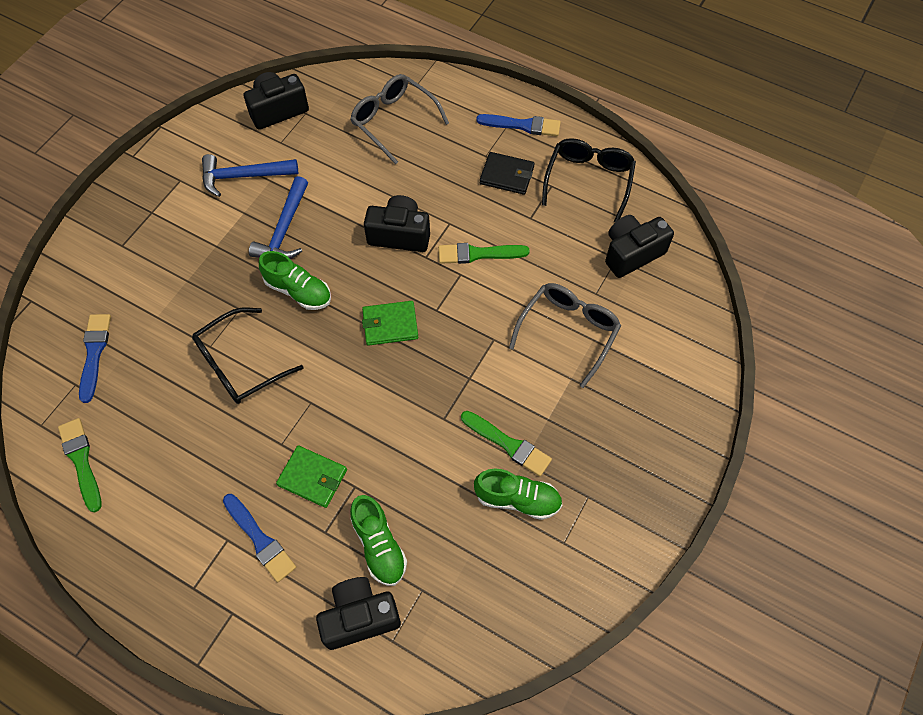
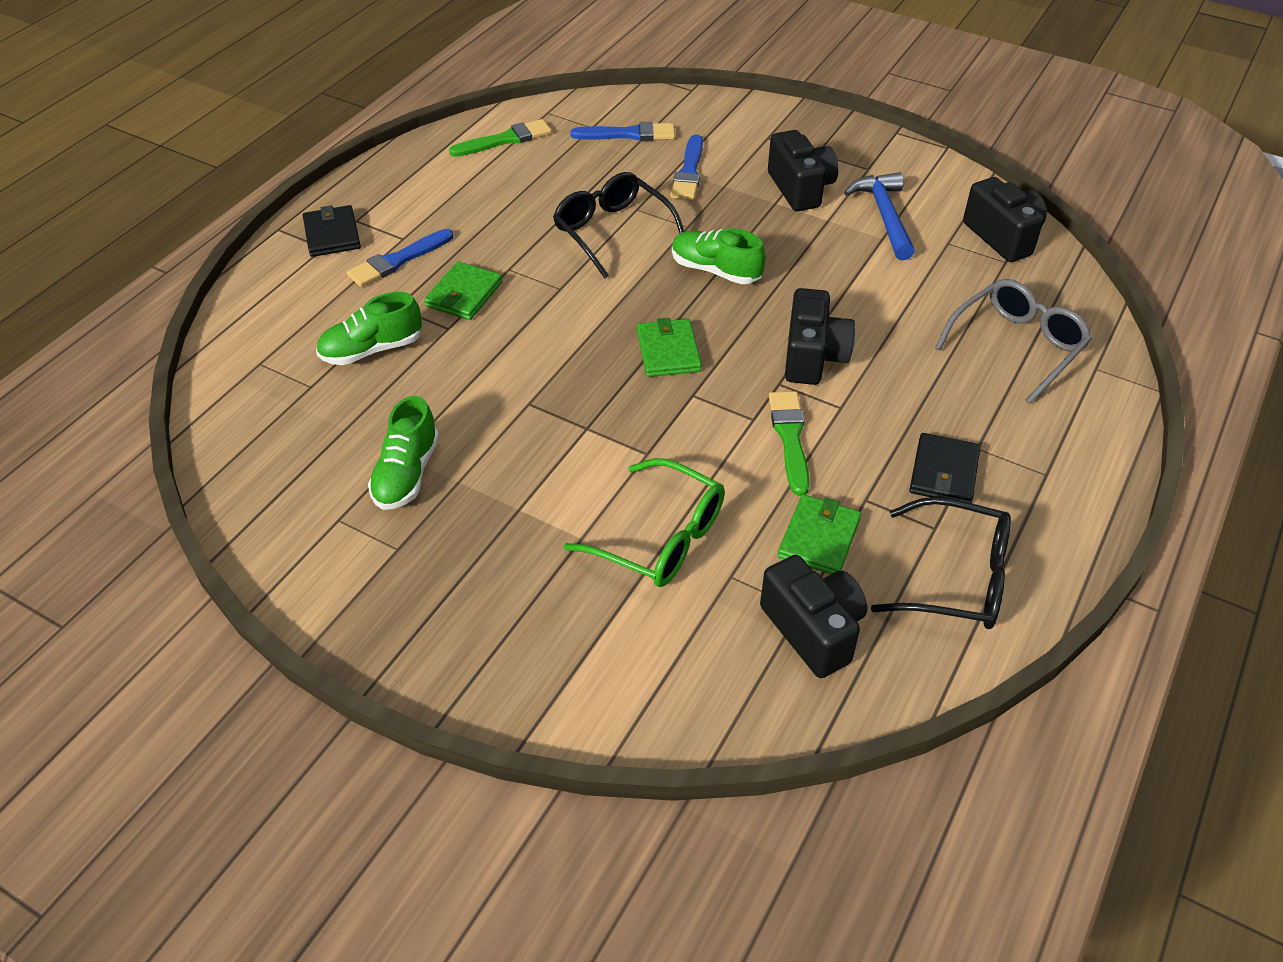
camera: 90 degrees right, 15 degrees down
blue hammer [249,176,308,259] -> none
green shoe [259,251,331,310] -> green shoe turned 90 degrees clockwise [672,228,766,284]
black camera [316,577,401,650] -> black camera moved to [768,130,838,211]
green brush [461,411,552,476] -> none
blue brush [476,114,561,136] -> blue brush moved to [671,134,703,200]
grey glasses [509,283,621,388] -> green glasses [564,458,725,587]
none -> black wallet [303,205,361,257]
none -> green wallet [778,494,861,574]

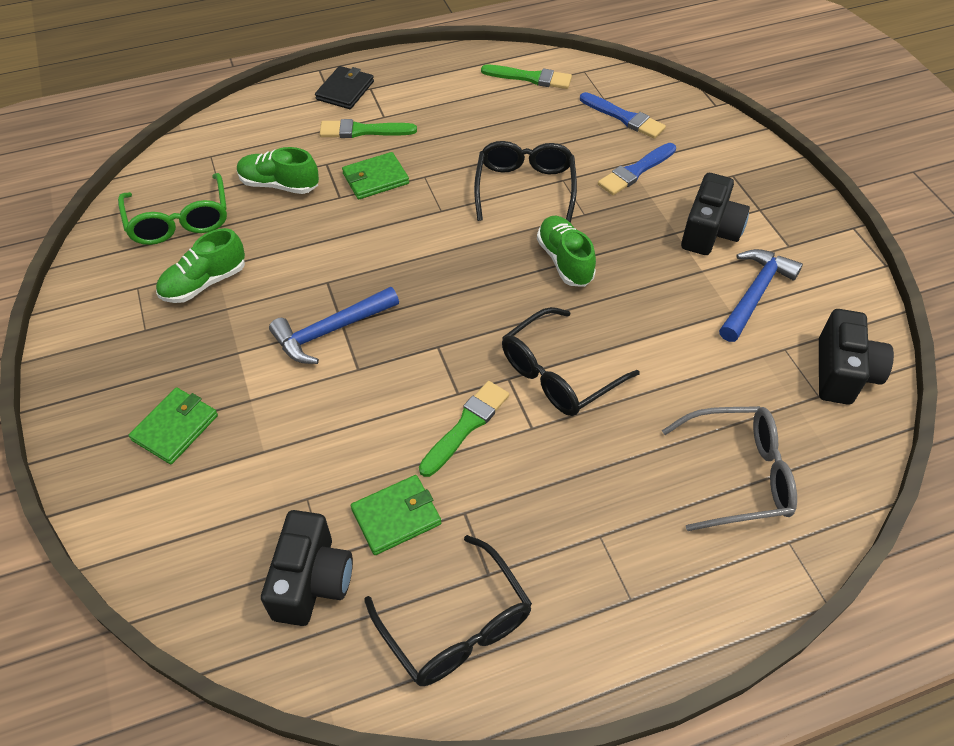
camera: 40 degrees right, 5 degrees up
blue brush [347,229,453,287] -> green brush [320,119,417,138]
green glasses [564,458,725,587] -> green glasses moved to [118,173,227,245]
green wallet [637,318,702,377] -> green wallet moved to [129,387,218,464]
black camera [785,288,855,385] -> black glasses [502,307,640,416]
black wallet [910,433,980,503] -> none
none -> blue hammer [269,287,399,364]

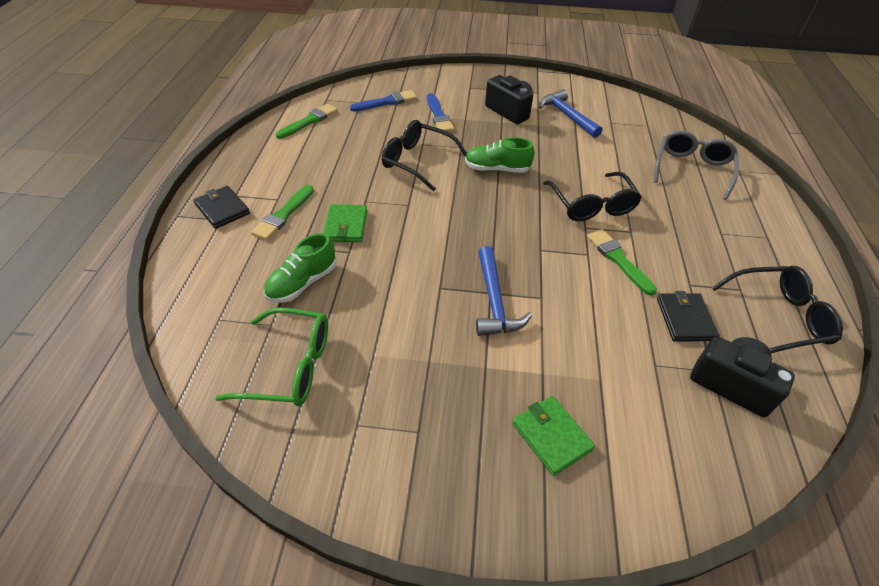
camera: 65 degrees left, 5 degrees down
green shoe [156,228,245,303] -> none
green wallet [351,475,441,555] -> black wallet [657,291,720,341]
black camera [819,309,894,405] -> none

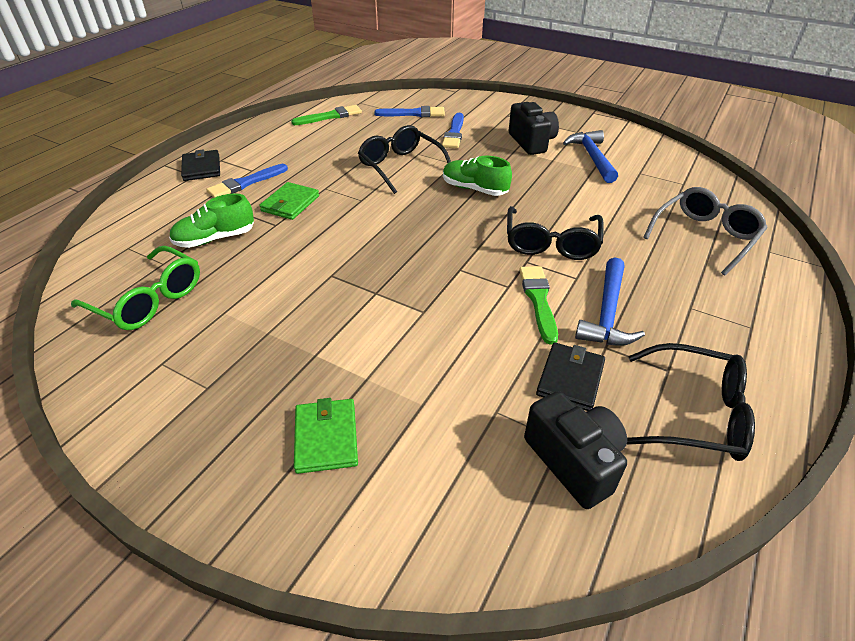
camera: 25 degrees right, 5 degrees down
green brush [251,185,314,240] -> blue brush [206,164,288,198]
blue hammer [476,246,532,336] -> blue hammer moved to [575,257,645,346]

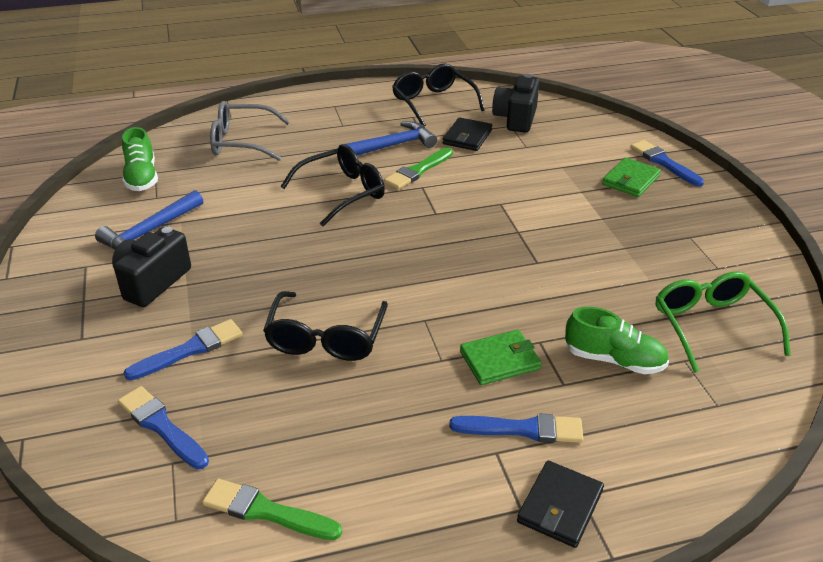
camera: 135 degrees left, 5 degrees down
green shoe [443,156,512,196] -> green shoe moved to [122,127,158,191]
black wallet [536,342,605,411] -> black wallet turned 45 degrees counterclockwise [442,117,493,151]
none -> blue brush [630,140,704,187]

